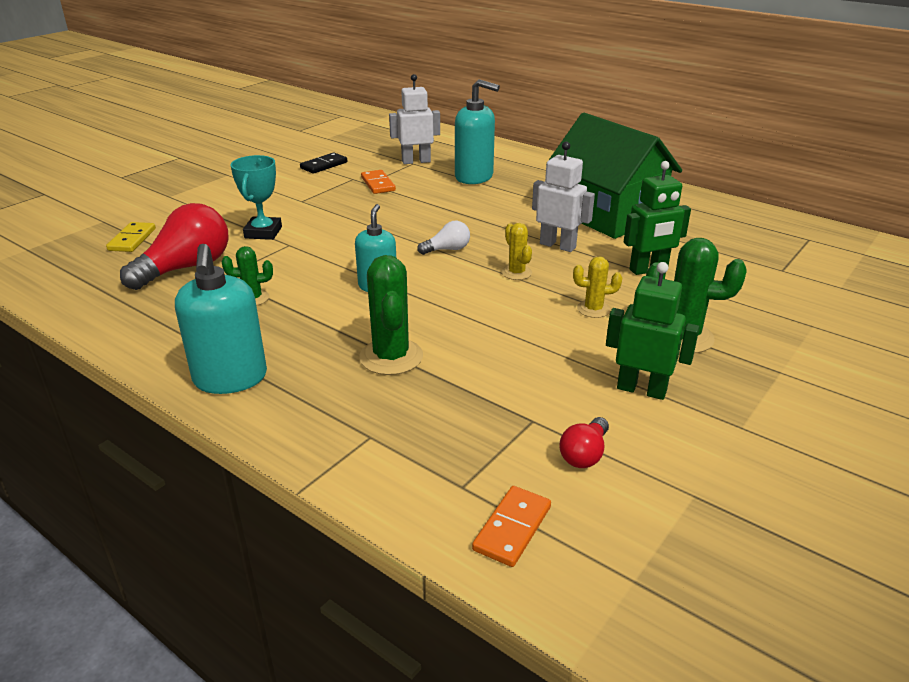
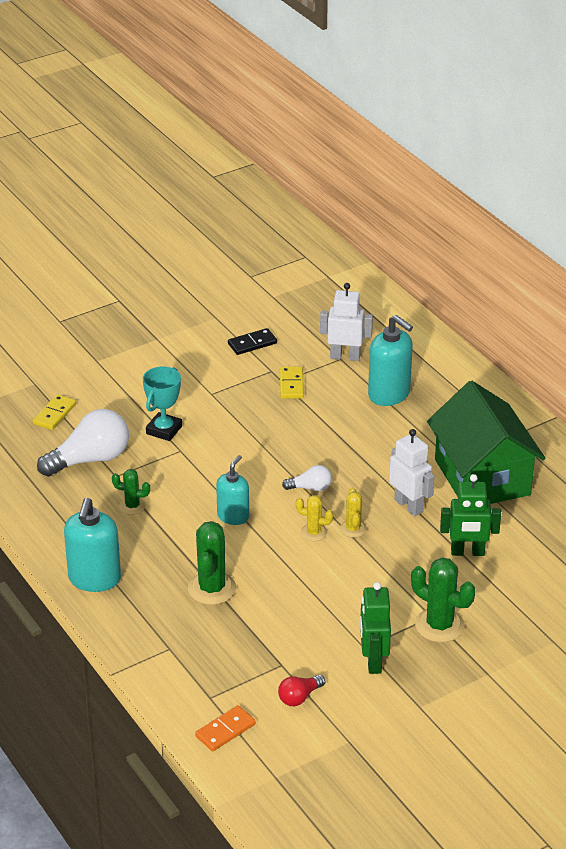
camera: 20 degrees right, 5 degrees up
red light bulb [120,203,228,290] -> white light bulb [37,409,129,477]
orange domino [361,170,396,194] -> yellow domino [280,367,304,399]
yellow cactus [573,256,622,318] -> yellow cactus moved to [295,495,333,541]
green robot [606,262,700,400] -> green robot turned 135 degrees counterclockwise [360,582,391,674]

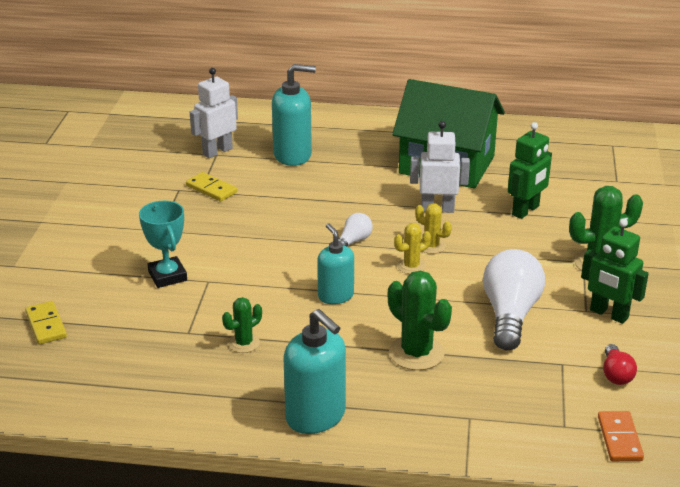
camera: 50 degrees left, 5 degrees down
white light bulb [37,409,129,477] -> white light bulb moved to [483,249,545,350]
black domino [228,328,277,355] -> none

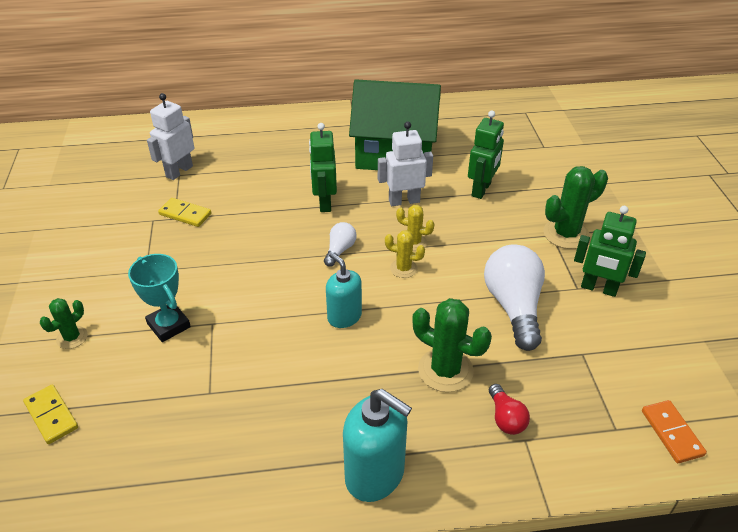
camera: 15 degrees left, 10 degrees up
green cactus [222,297,262,353] -> green cactus moved to [40,298,88,349]
turquoise soap dispenser [272,64,316,166] -> none
yellow cactus [394,223,431,274] -> yellow cactus turned 60 degrees clockwise [385,230,425,278]
red light bulb [603,344,637,385] -> red light bulb moved to [489,384,530,435]
none -> green robot [309,123,337,212]

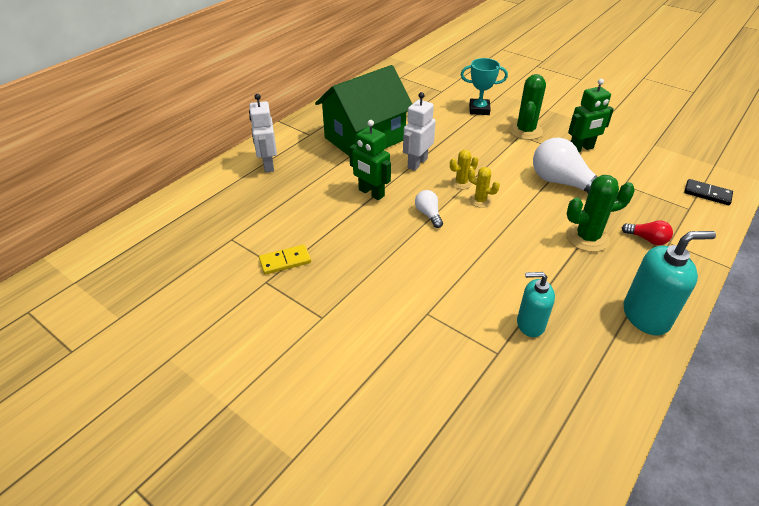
camera: 45 degrees left, 0 degrees up
yellow domino [23,385,78,444] -> none
green cactus [40,298,88,349] -> none
turquoise trophy [128,254,191,342] -> turquoise trophy moved to [461,58,508,115]
white robot [147,93,194,180] -> white robot moved to [249,94,277,173]
turquoise soap dispenser [326,252,362,328] -> turquoise soap dispenser moved to [517,272,555,337]
yellow cactus [385,230,425,278] -> yellow cactus turned 60 degrees clockwise [468,167,500,208]
green robot [468,110,504,199] -> none
orange domino [642,400,707,463] -> black domino [684,179,733,205]

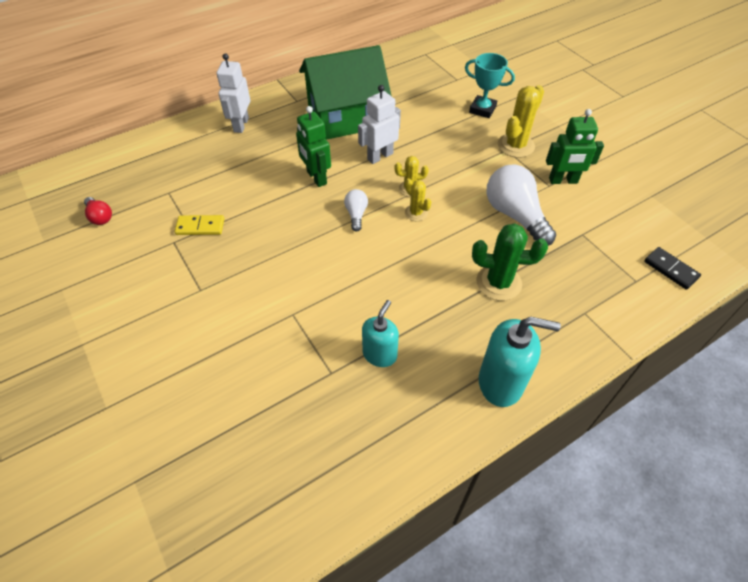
camera: 20 degrees right, 10 degrees up
green cactus [509,74,546,140] -> yellow cactus [498,85,544,158]
turquoise soap dispenser [517,272,555,337] -> turquoise soap dispenser turned 90 degrees clockwise [362,300,399,367]
red light bulb [622,220,673,245] -> red light bulb moved to [84,197,112,225]

